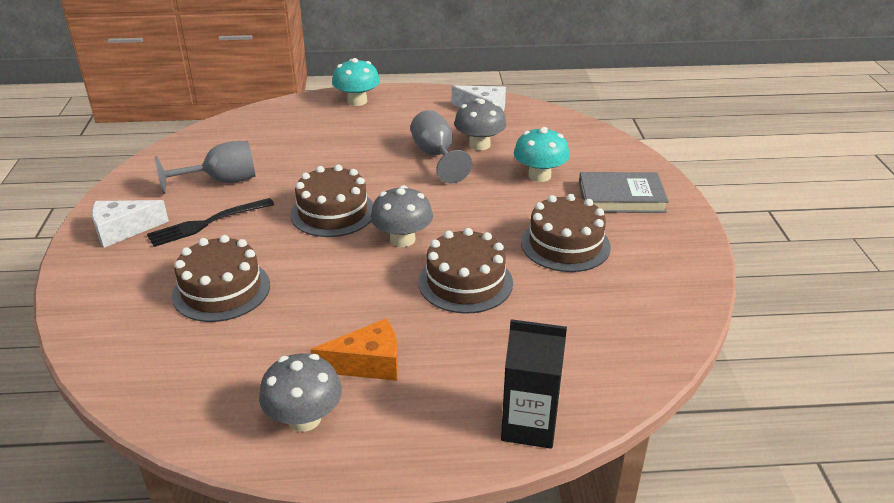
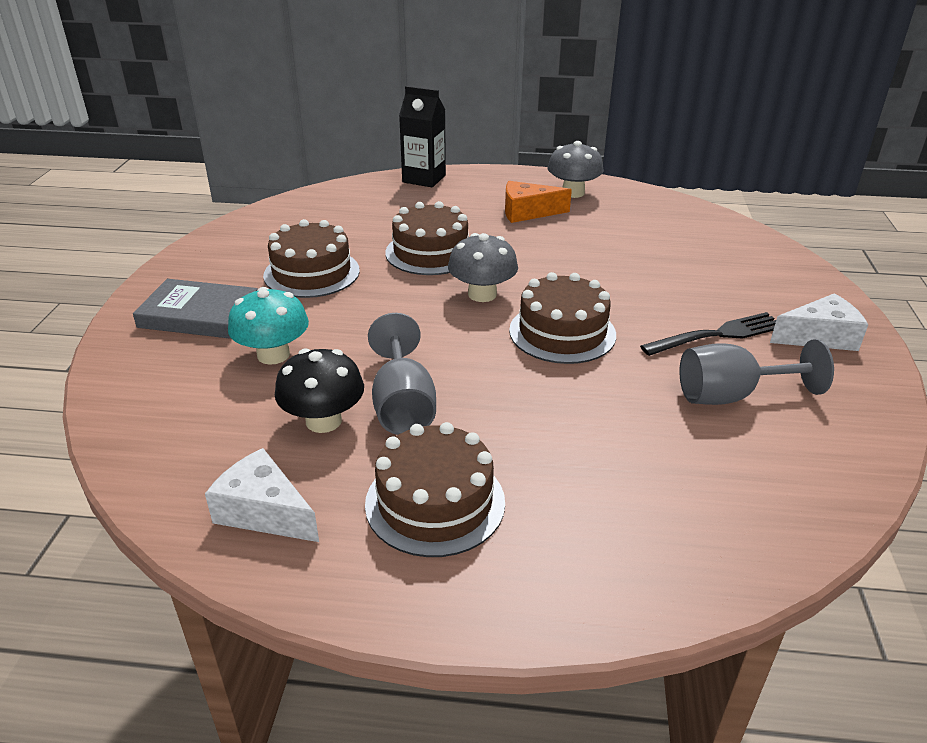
camera: 170 degrees left, 0 degrees up
brown cake [172,235,270,322] -> brown cake moved to [365,422,505,557]
turquoise mushroom [332,58,380,106] -> none
grey mushroom [454,98,507,150] -> black mushroom [275,348,364,433]

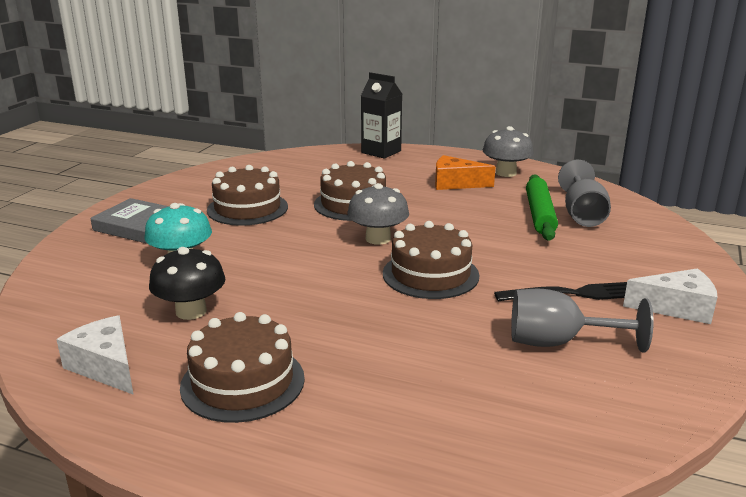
camera: 15 degrees right, 10 degrees down
grey goblet [368,313,436,435] -> grey goblet moved to [558,160,611,227]
none -> green rolling pin [526,174,558,241]

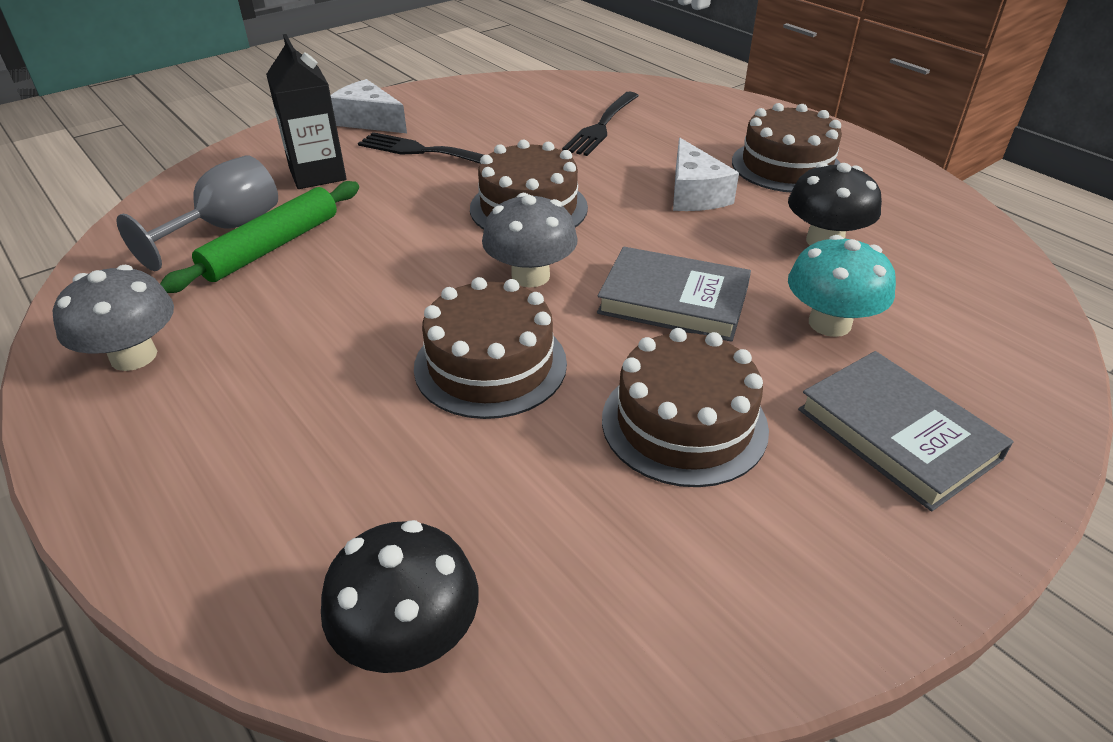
camera: 150 degrees left, 15 degrees up
white cheese [56,315,134,395] -> white cheese moved to [673,138,739,211]
black carton [361,72,402,159] -> black carton moved to [266,34,347,189]
orange cheese [435,155,496,190] -> none
grey goblet [511,289,654,353] -> none
none -> black mushroom [321,520,479,673]
none -> black fork [562,92,639,156]
none -> grey book [597,247,751,342]

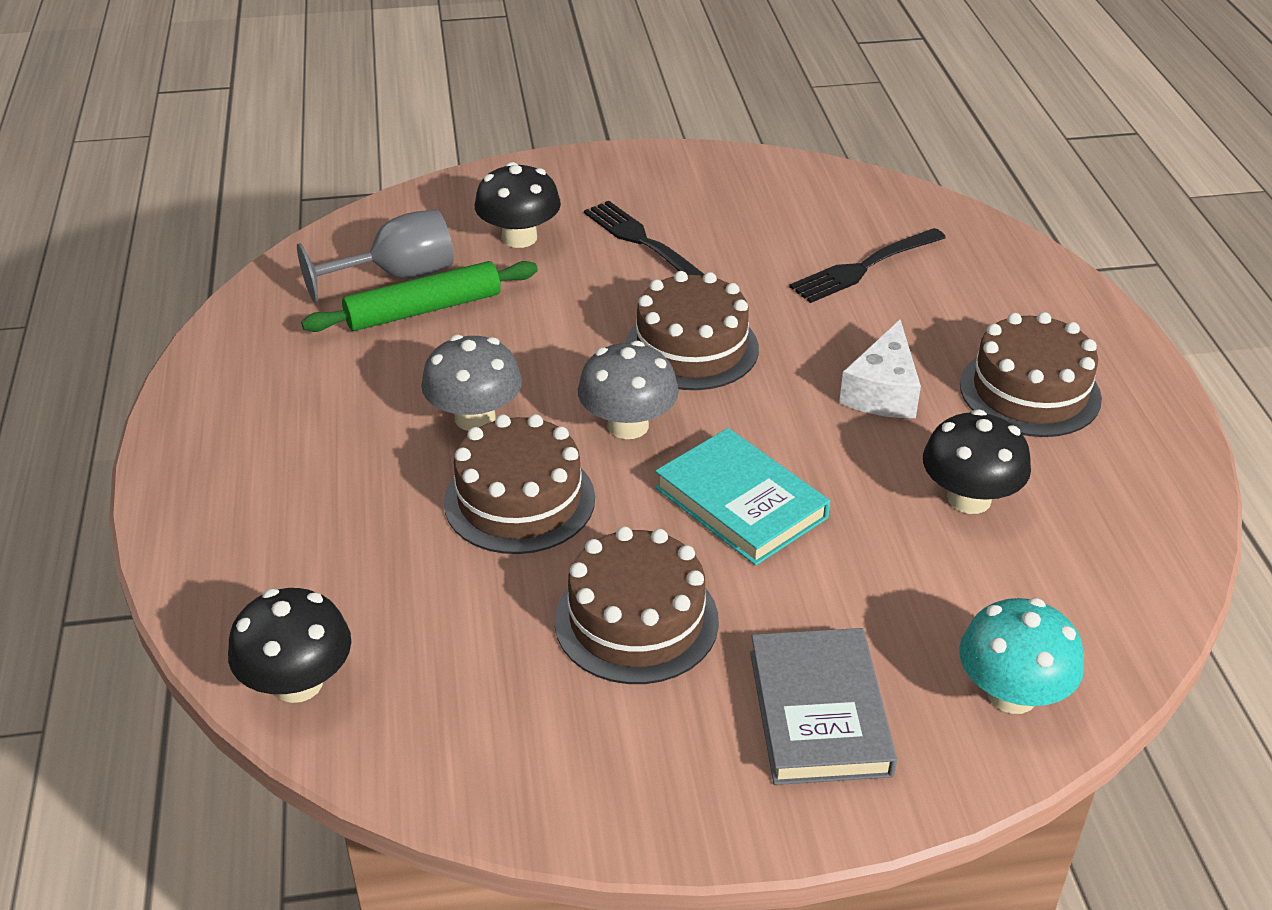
camera: 30 degrees right, 0 degrees up
grey mushroom [53,265,174,371] -> grey mushroom moved to [421,335,522,431]
black carton [266,34,347,189] -> black mushroom [475,162,561,248]
white cheese [331,79,407,133] -> none
grey book [597,247,751,342] -> turquoise book [655,428,830,566]
turquoise mushroom [788,235,896,337] -> turquoise mushroom moved to [959,598,1084,714]

